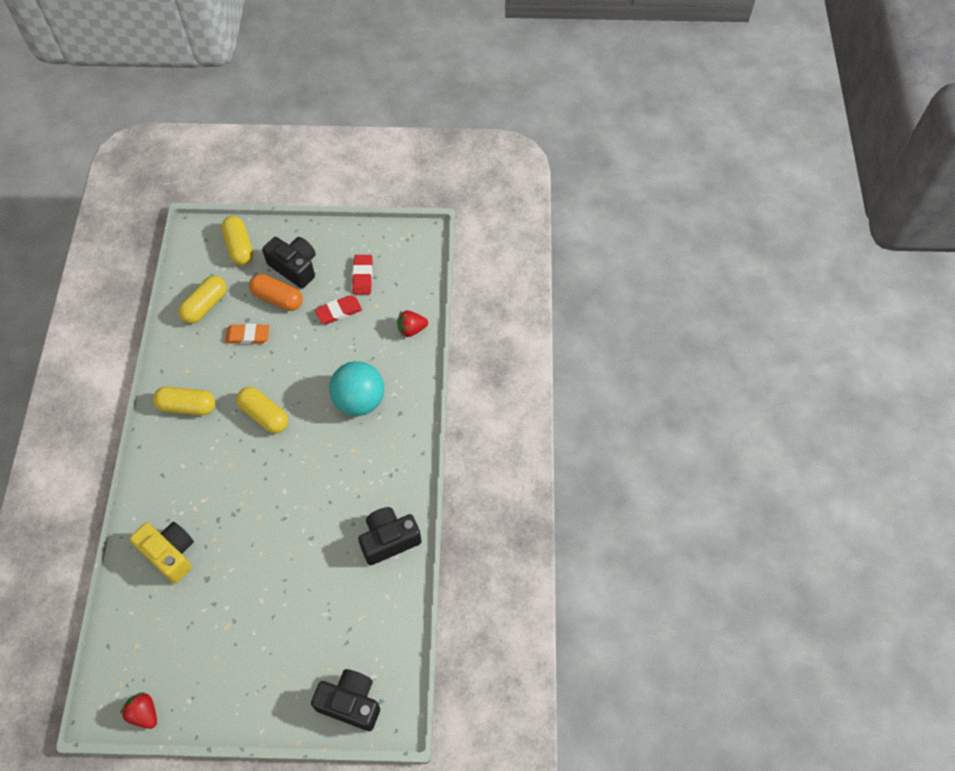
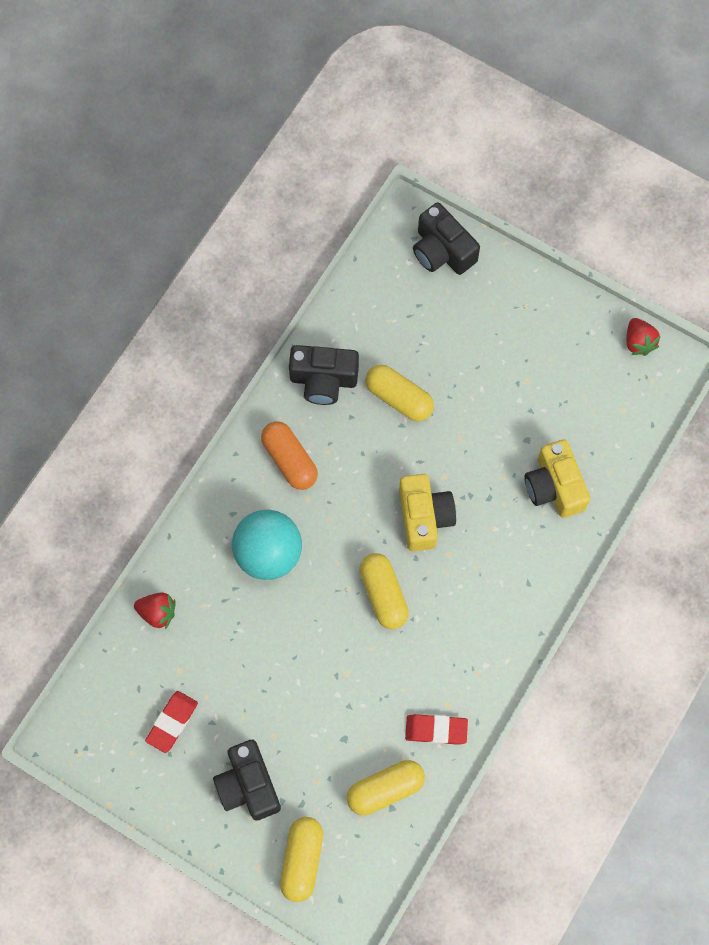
camera: 150 degrees left, 10 degrees up
yellow capsule [153,387,215,415] -> yellow capsule moved to [365,365,434,421]
orange eraser [225,324,270,344] -> none
orange capsule [249,274,303,311] -> orange capsule moved to [261,421,318,490]
red eraser [315,295,362,324] -> red eraser moved to [405,714,468,745]
none -> yellow camera [399,474,456,551]

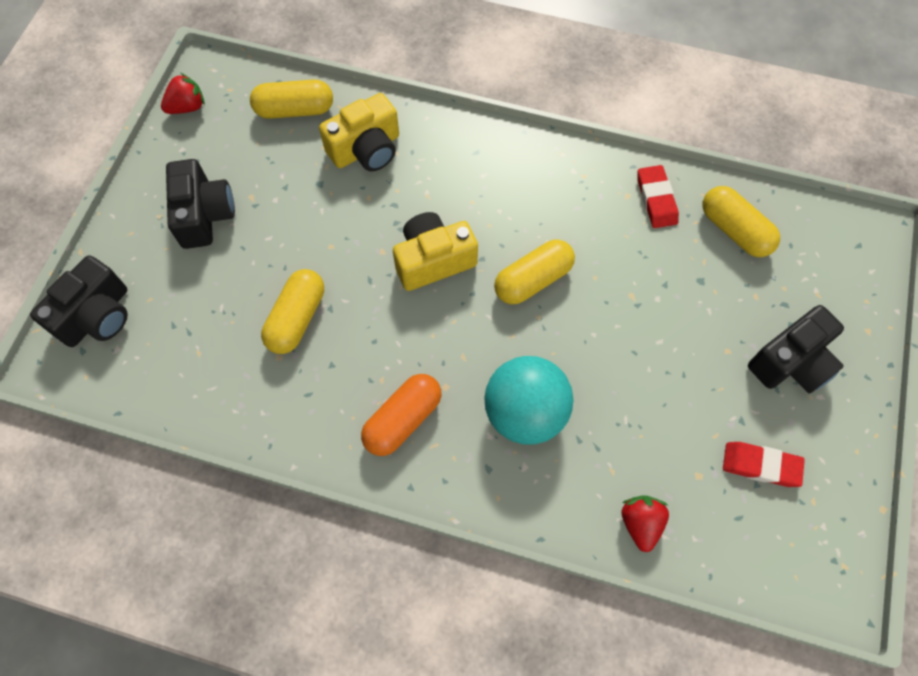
camera: 105 degrees left, 5 degrees down
yellow capsule [280,817,323,902] -> yellow capsule moved to [250,80,333,119]
black camera [289,345,359,405] -> black camera moved to [166,159,235,249]

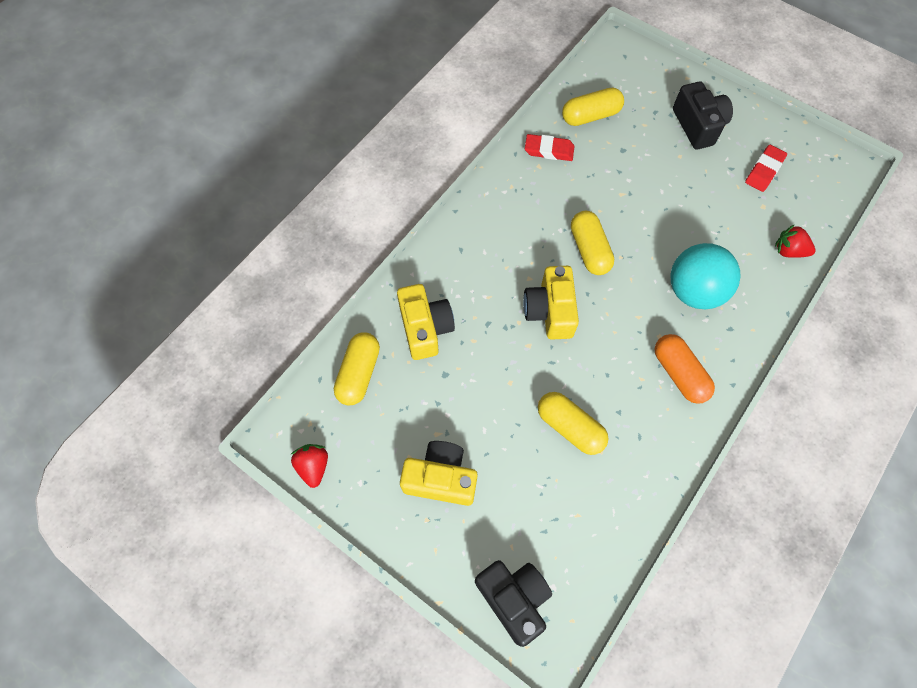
camera: 70 degrees left, 0 degrees up
black camera [166,159,235,249] -> yellow camera [400,441,478,506]

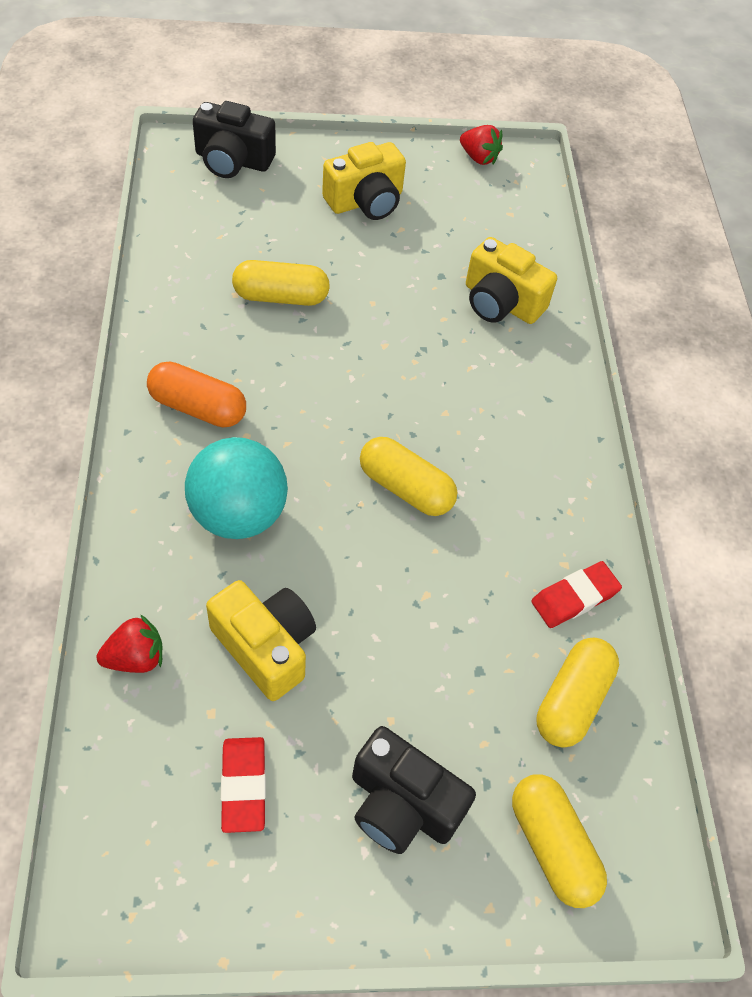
camera: 135 degrees right, 10 degrees down
yellow capsule [334,333,380,406] -> yellow capsule moved to [512,774,607,908]
yellow camera [523,266,579,340] -> yellow camera moved to [206,580,316,701]

